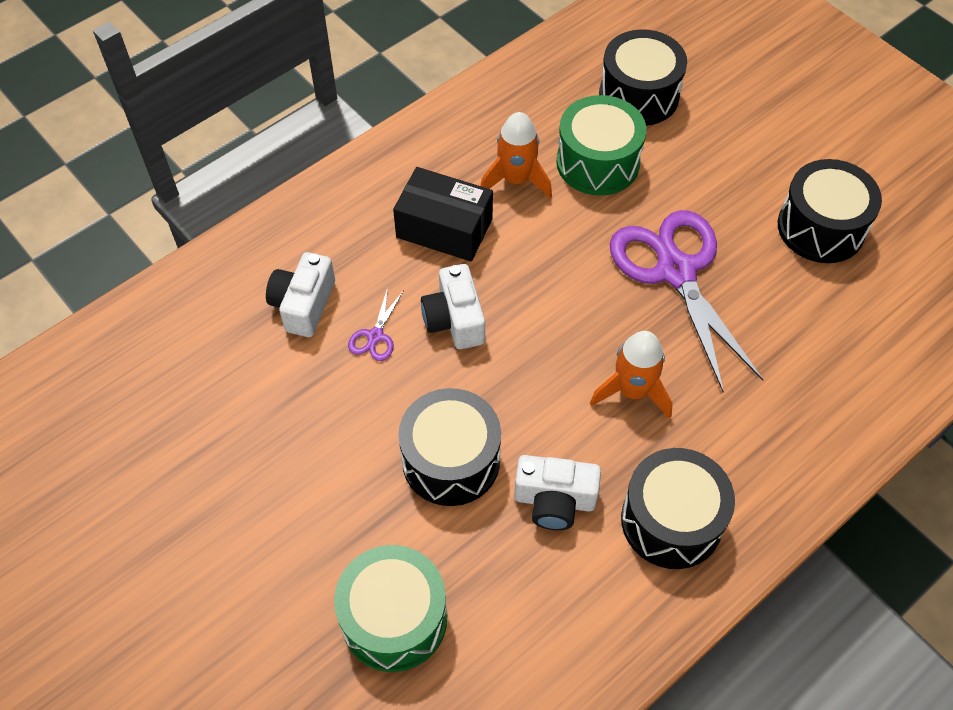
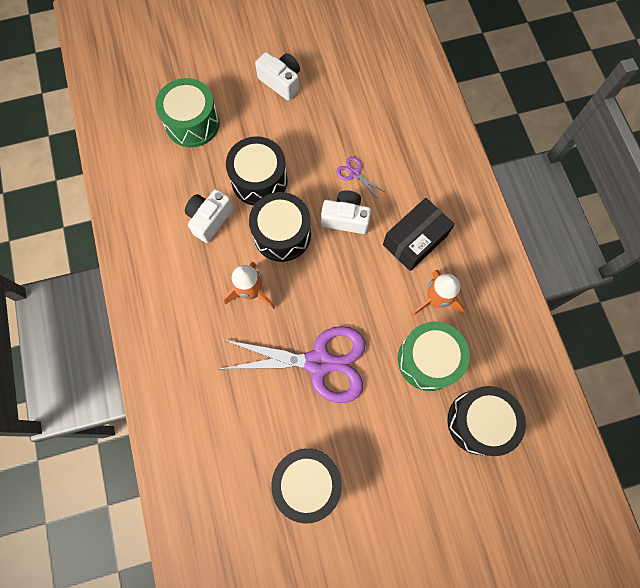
camera: 115 degrees right, 15 degrees up
white camera [266,252,335,337] -> white camera moved to [255,52,300,101]
black drum [621,448,735,569] -> black drum moved to [249,192,311,262]

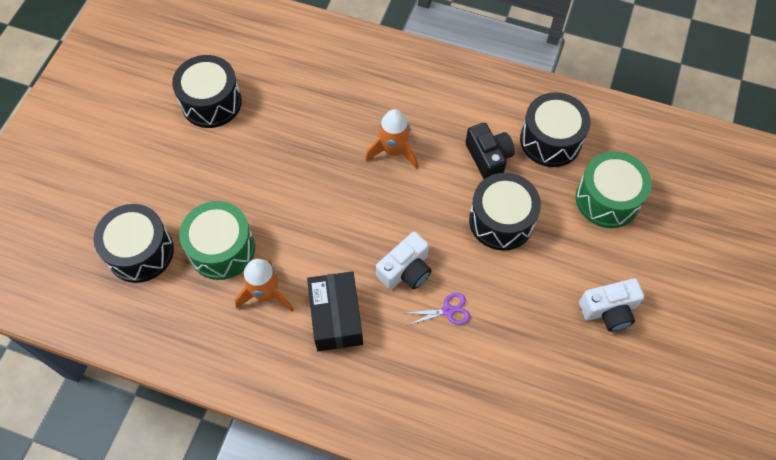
camera: 125 degrees right, 10 degrees down
white camera [185,189,234,243] -> black camera [465,123,515,179]
purple scissors [220,326,365,403] -> none
black drum [249,192,311,262] -> black drum moved to [520,92,591,167]

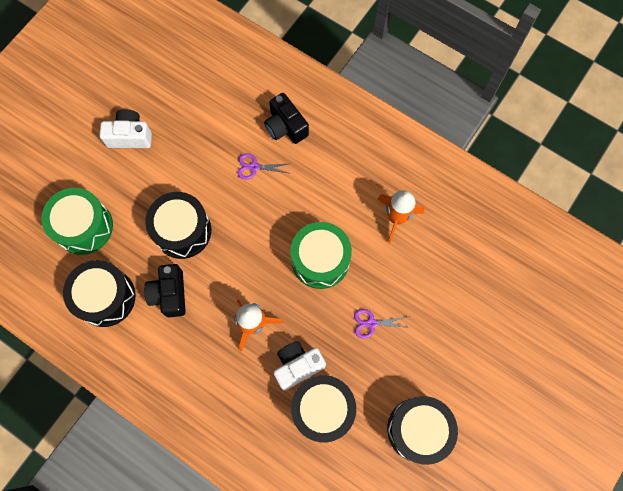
camera: 165 degrees left, 10 degrees up
black drum [93,204,174,283] -> black drum moved to [291,375,356,443]
green drum [179,201,255,280] -> green drum moved to [290,222,352,289]
black box [307,271,363,351] -> none
white camera [376,232,432,289] -> white camera moved to [273,341,326,391]
none -> black camera [264,93,309,144]
none -> purple scissors [354,309,411,339]

